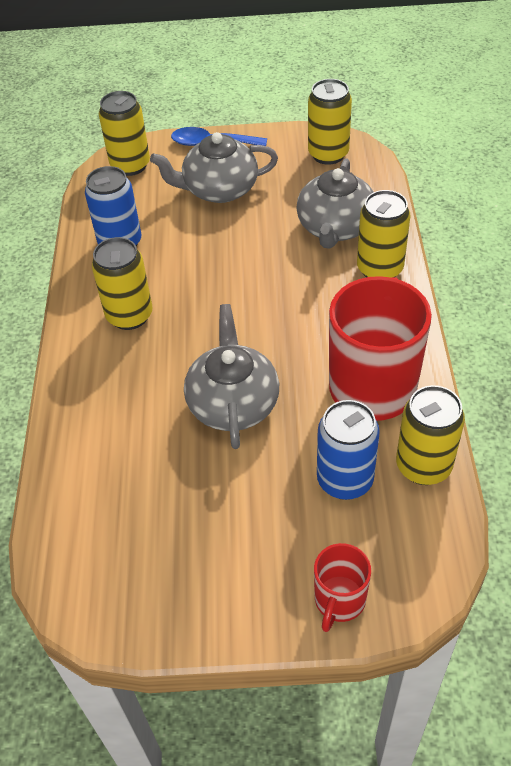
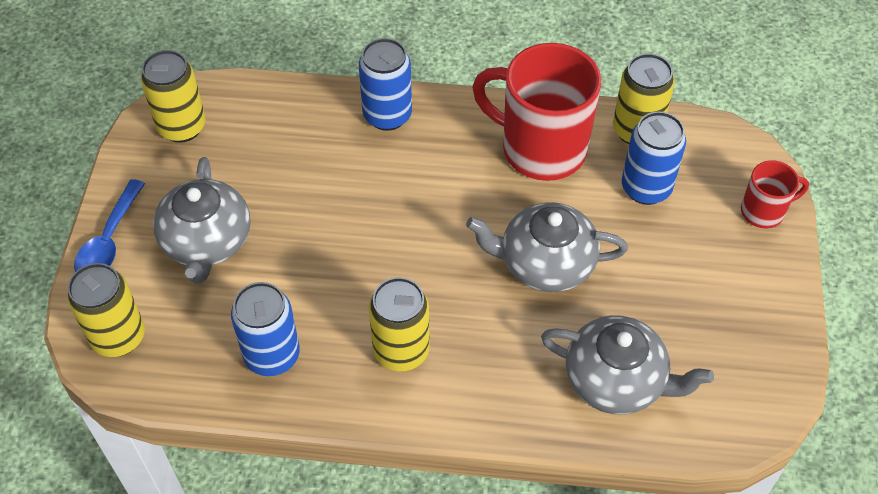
camera: 85 degrees left, 5 degrees up
grey teapot [296,158,373,249] -> grey teapot moved to [541,315,714,415]
red mug [314,543,371,632] -> red mug turned 45 degrees counterclockwise [741,160,809,229]
yellow can [357,190,410,278] -> blue can [359,38,412,131]

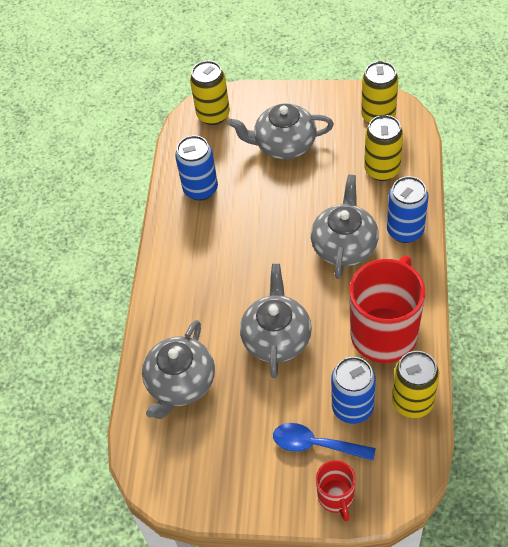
camera: 95 degrees right, 0 degrees up
blue spoon [74,179,145,272] -> blue spoon moved to [273,423,375,461]
yellow can [369,277,430,371] -> yellow can moved to [364,115,403,181]
none -> grey teapot [311,175,379,279]

